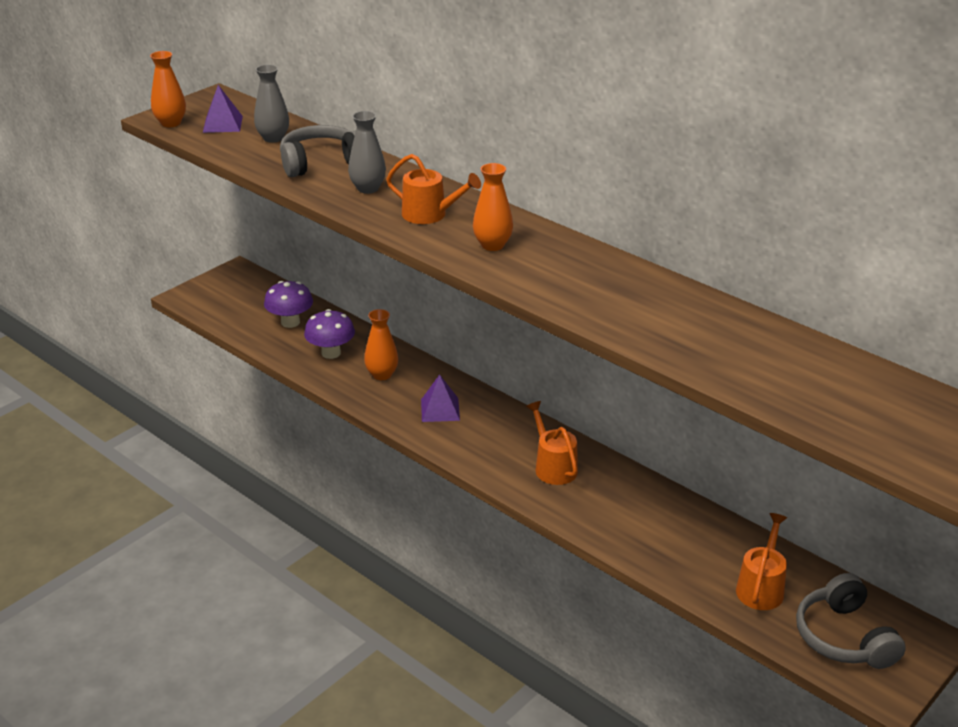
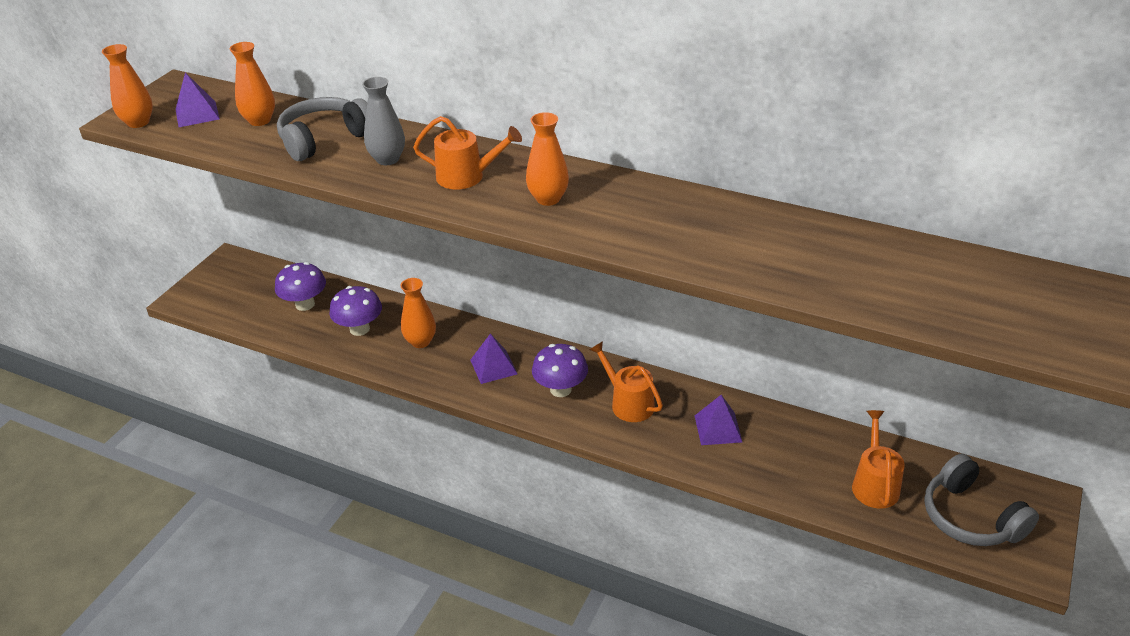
camera: 15 degrees left, 5 degrees up
grey vase [254,65,289,143] -> orange vase [230,42,275,126]
none -> purple mushroom [532,344,588,397]
none -> purple pyramid [695,395,742,445]

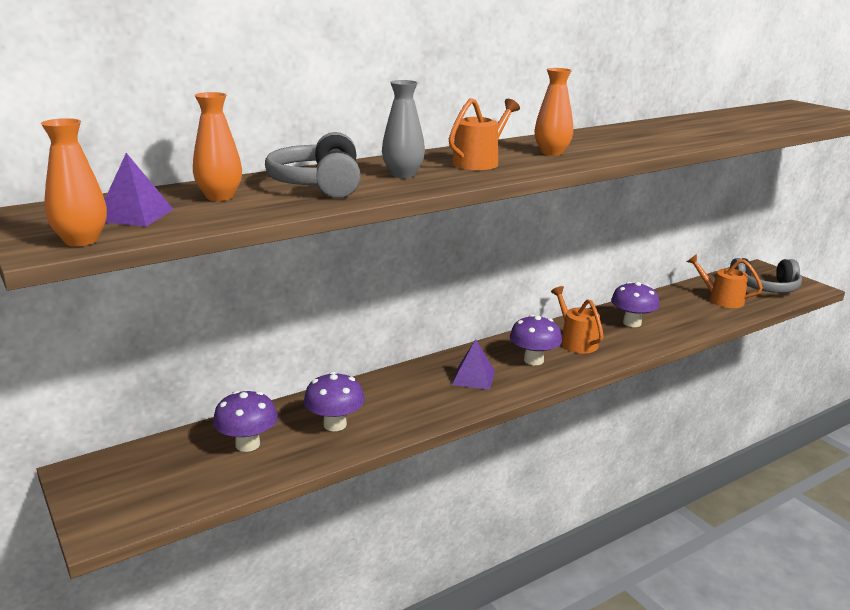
camera: 60 degrees left, 15 degrees down
orange vase [400,278,436,348] -> none
orange watering can [589,341,663,422] -> orange watering can turned 75 degrees clockwise [551,286,604,353]
purple pyramid [695,395,742,445] -> purple mushroom [611,282,660,327]

